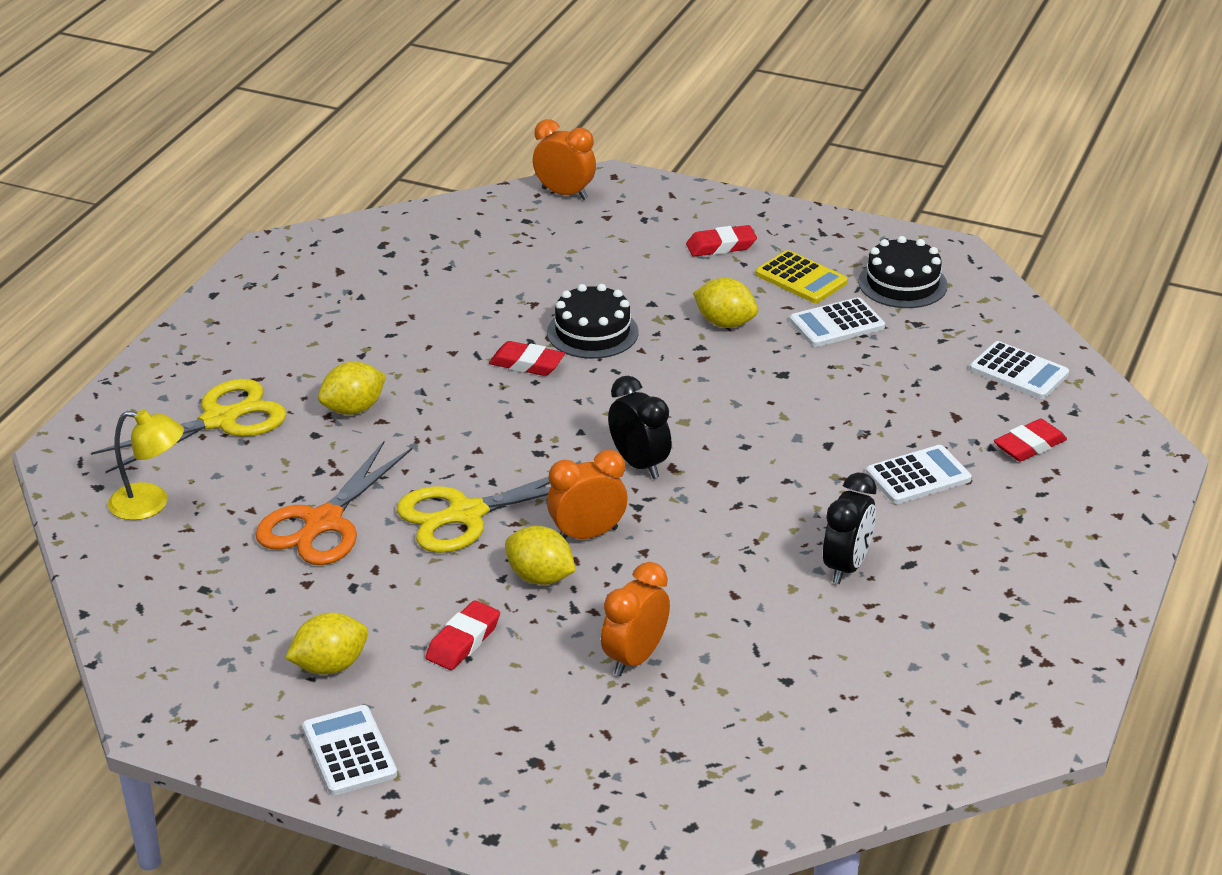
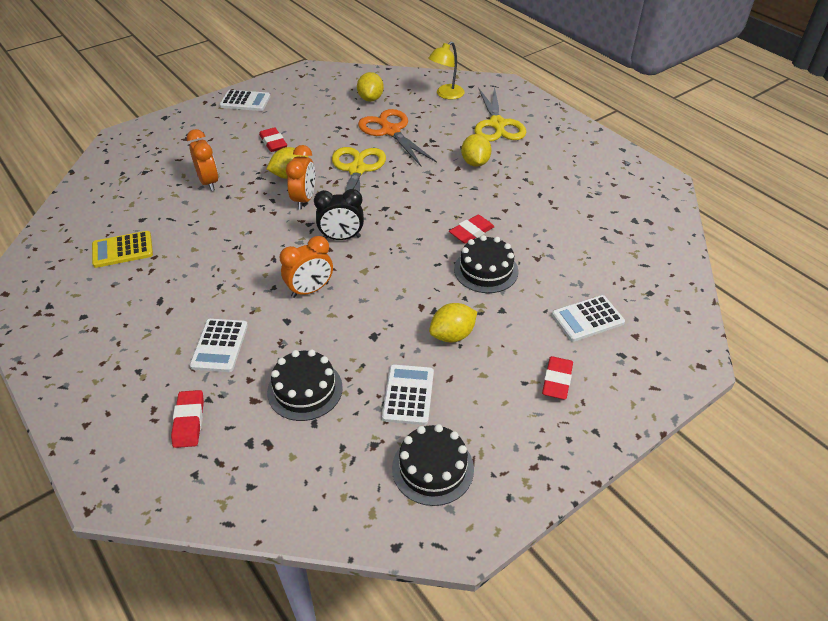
camera: 120 degrees right, 10 degrees up
yellow lemon [285,613,368,675] -> yellow lemon moved to [357,72,384,102]
orange clock [533,119,596,200] -> orange clock moved to [280,236,333,298]
yellow calculator [755,250,848,303] -> yellow calculator moved to [92,231,153,268]
black clock [823,472,877,584] -> none
white calculator [970,341,1069,399] -> white calculator moved to [552,295,625,342]
none -> black cake [267,349,343,421]

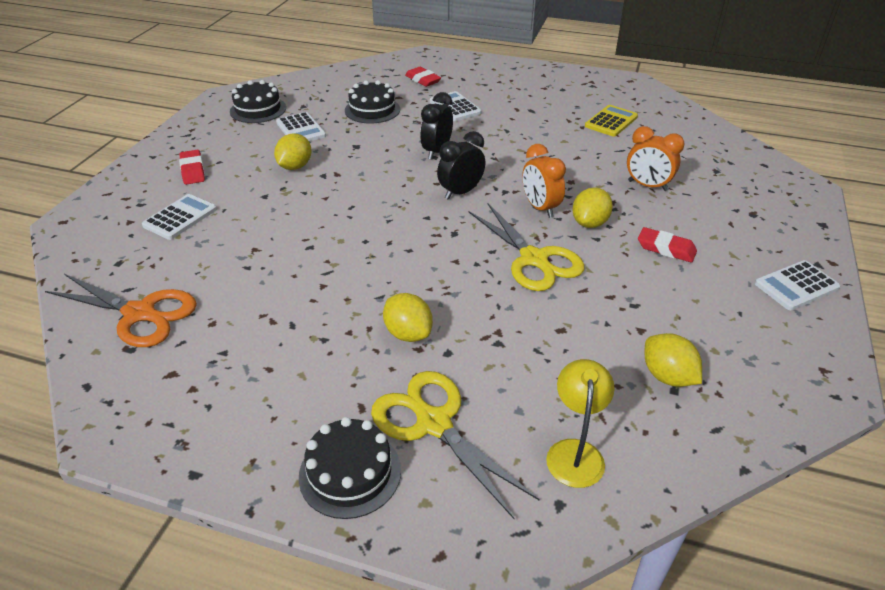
camera: 145 degrees right, 5 degrees down
orange clock [280,236,333,298] -> black clock [420,92,453,160]
orange scissors [358,109,437,166] -> orange scissors moved to [45,274,197,347]
red eraser [449,215,495,244] -> none
black cake [454,235,518,293] -> black cake moved to [299,417,401,519]

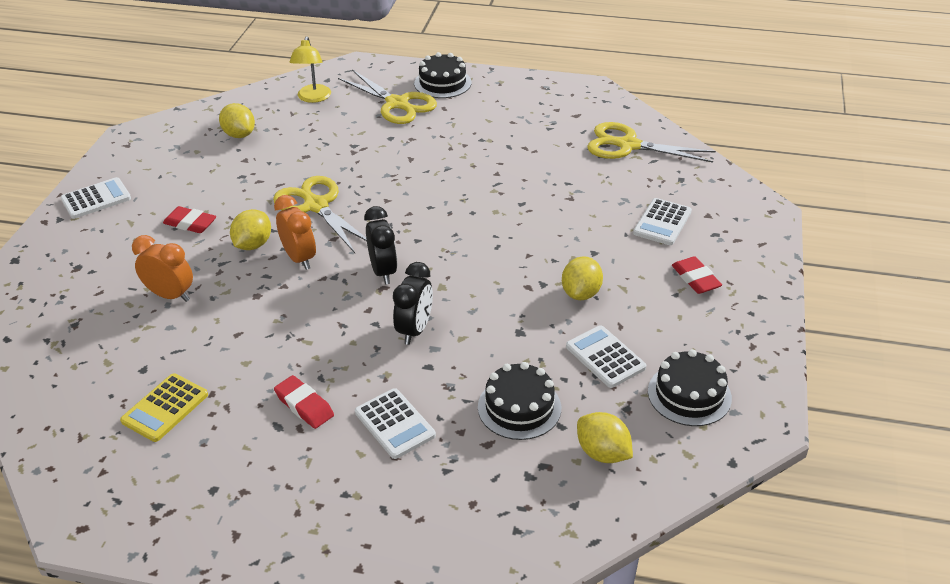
camera: 175 degrees right, 0 degrees up
orange scissors [45,274,197,347] -> yellow scissors [587,122,716,163]
yellow lemon [383,293,433,342] -> yellow lemon moved to [577,412,633,463]
red eraser [405,67,441,87] -> red eraser moved to [274,375,334,429]
black clock [437,131,485,200] -> black clock turned 60 degrees counterclockwise [364,206,397,284]

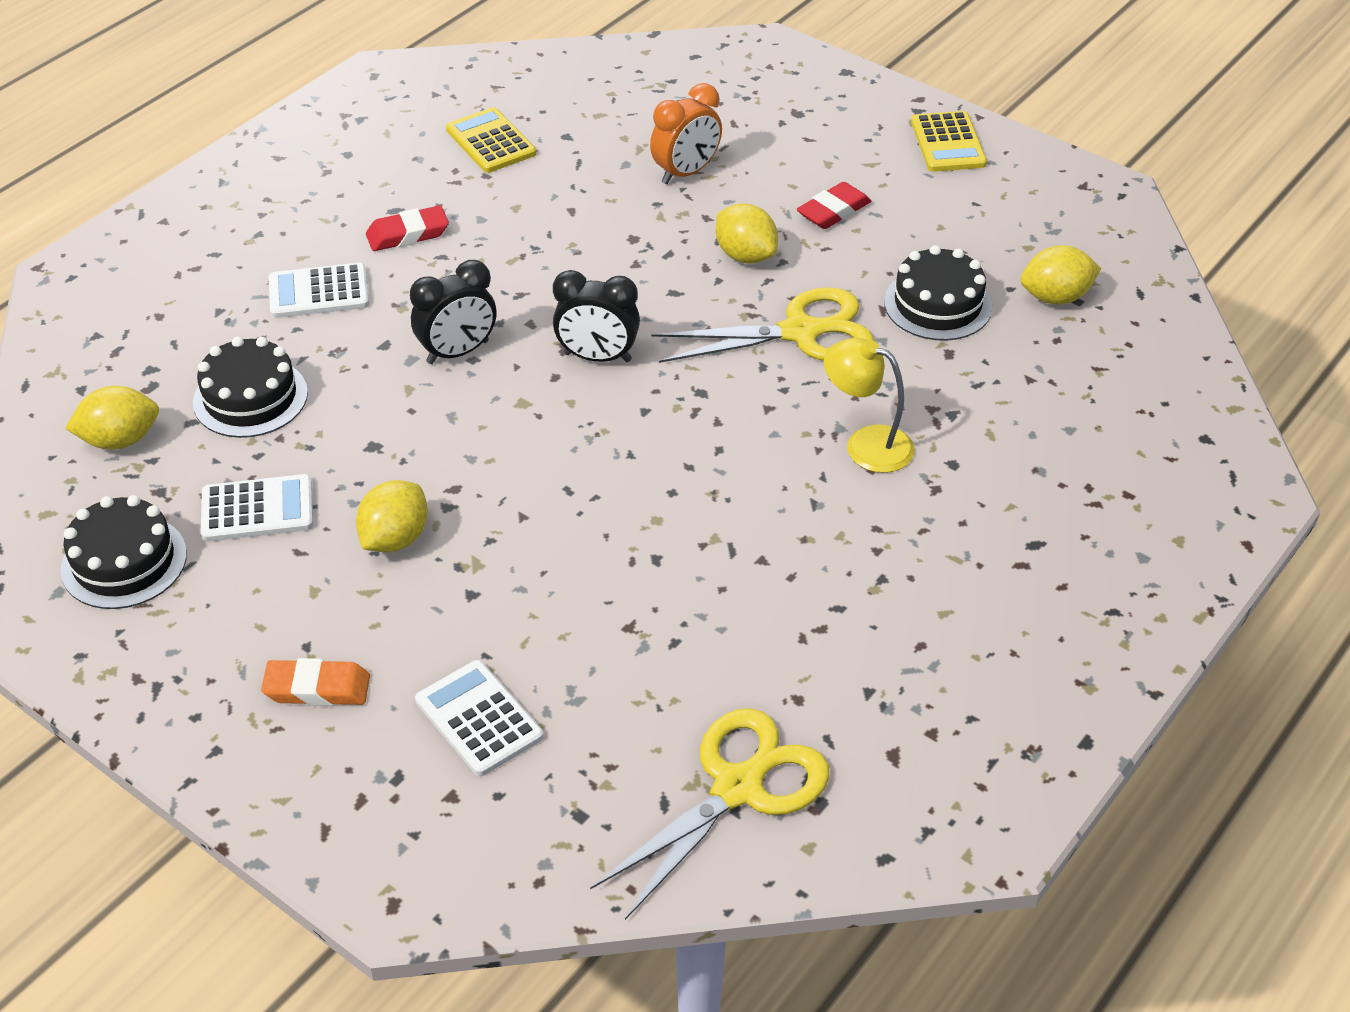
camera: 115 degrees right, 5 degrees up
white calculator [61,177,131,219] -> yellow calculator [911,111,987,172]
orange clock [274,195,316,270] -> none
yellow lamp [289,36,331,103] -> yellow lamp moved to [824,338,915,473]
yellow scissors [338,70,437,124] -> none
black clock [393,262,433,345] -> black clock turned 75 degrees counterclockwise [410,260,496,364]
black cake [414,52,471,98] -> black cake moved to [884,245,992,341]
yellow lemon [562,256,603,300] -> yellow lemon turned 75 degrees clockwise [356,480,428,553]
red eraser [672,256,722,294] -> orange eraser [261,658,370,706]

